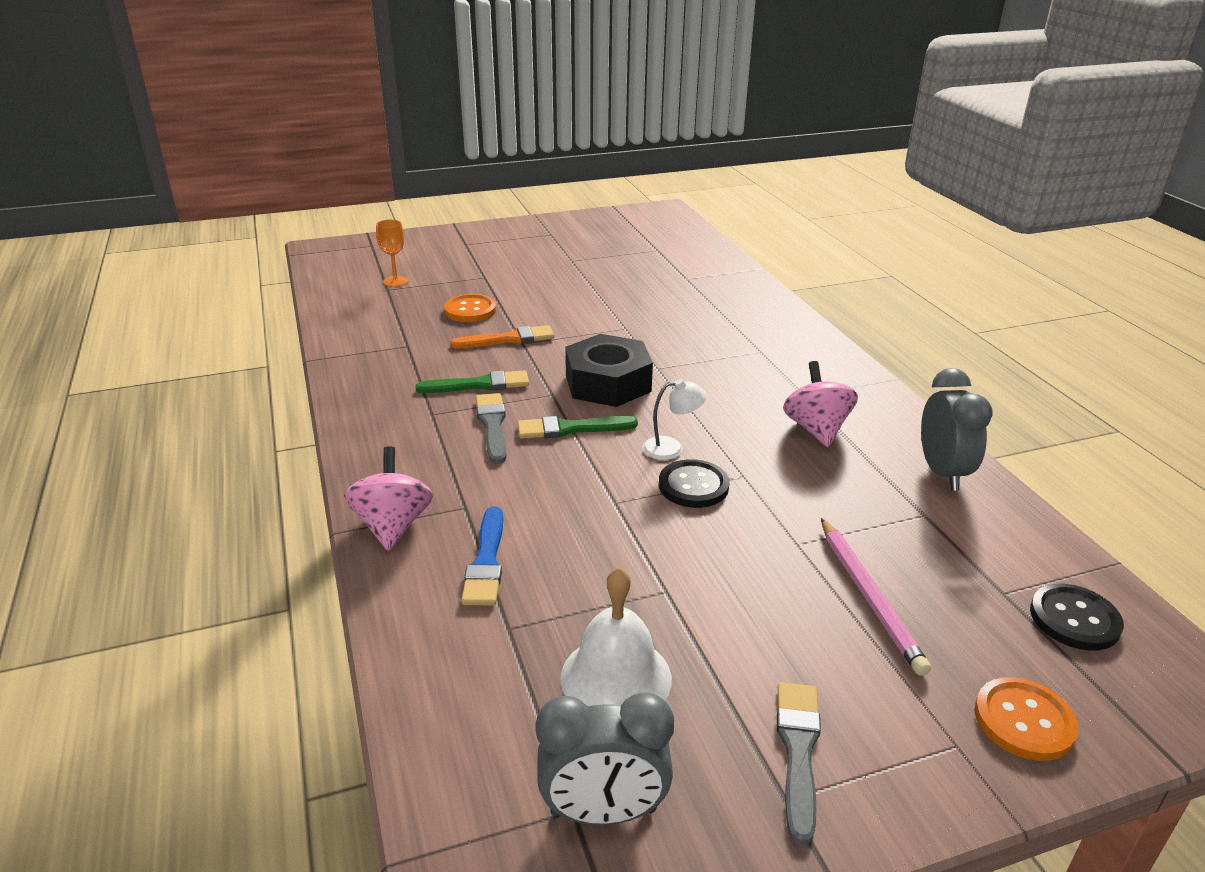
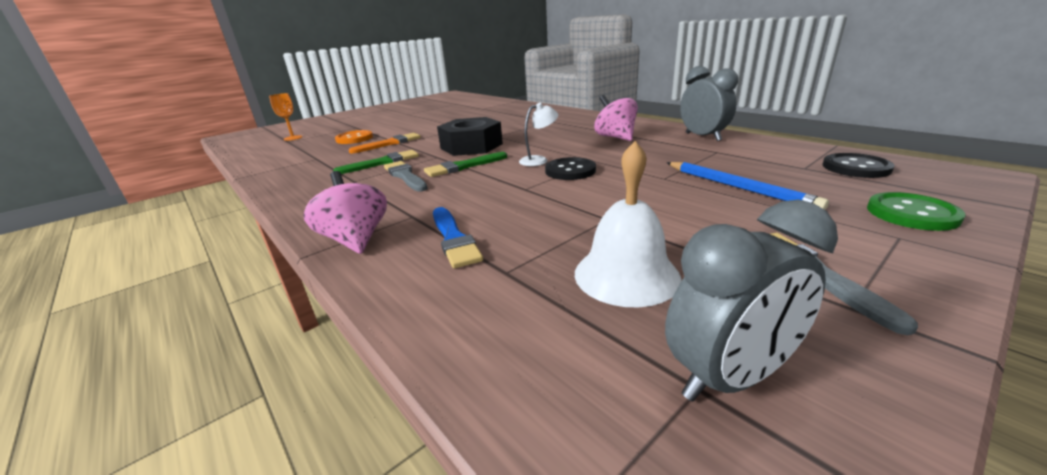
camera: 20 degrees left, 5 degrees down
pink pencil [821,518,931,676] -> blue pencil [667,162,829,210]
orange button [974,677,1078,761] -> green button [867,192,966,231]

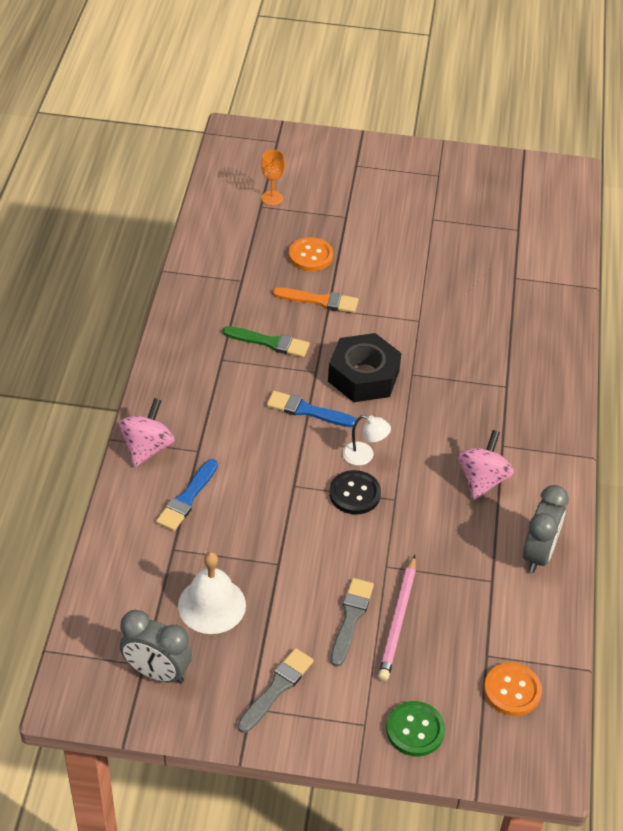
camera: 45 degrees right, 20 degrees up
grey brush [384,161,428,192] -> grey brush moved to [331,578,374,667]
green brush [424,152,507,177] -> blue brush [267,391,357,427]
blue pencil [667,162,829,210] -> pink pencil [378,555,416,681]
black button [822,153,895,178] -> orange button [484,663,542,716]

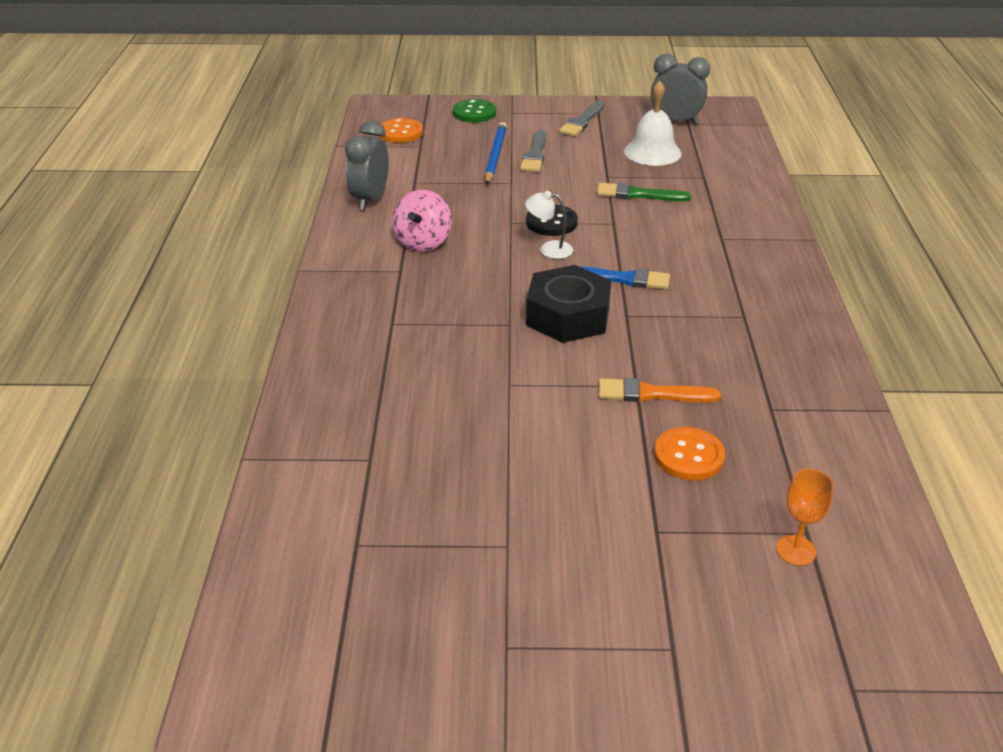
camera: 175 degrees right, 10 degrees down
pink spinning top [119,398,174,467] -> none
blue brush [156,459,218,531] -> none
green brush [223,326,310,357] -> green brush moved to [597,183,691,202]
pink pencil [378,555,416,681] -> blue pencil [484,122,507,185]

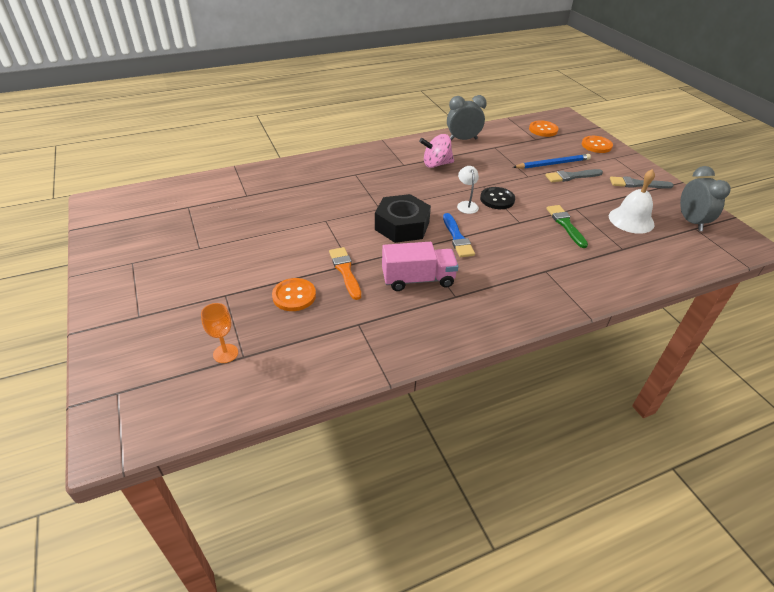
camera: 65 degrees right, 5 degrees up
green button [453,99,496,122] -> orange button [582,136,613,153]
none -> pink truck [382,242,459,291]

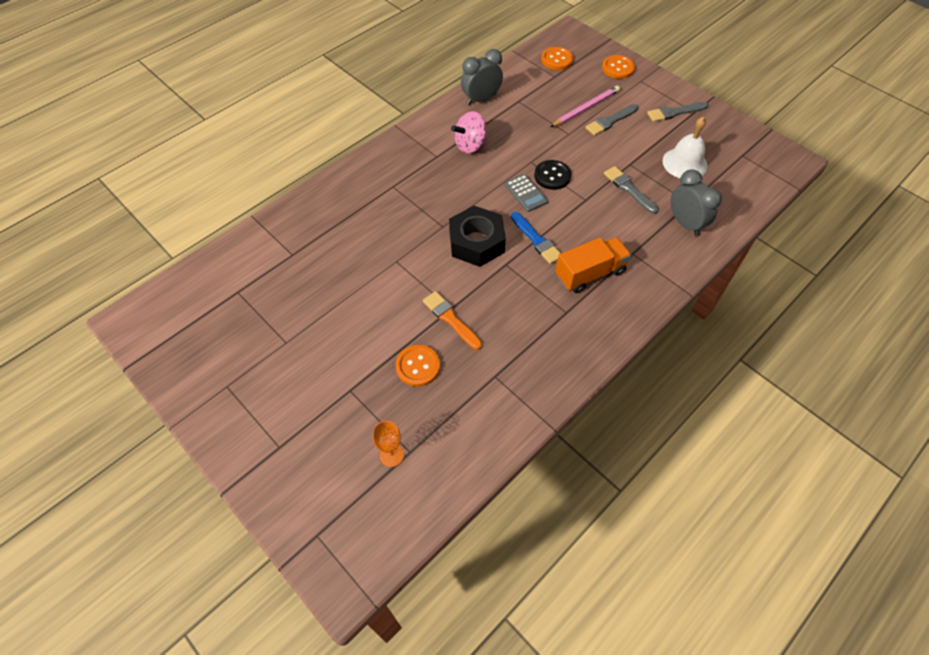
camera: 20 degrees left, 15 degrees up
pink truck [382,242,459,291] -> none
white lamp [457,166,479,214] -> grey calculator [505,174,548,212]
blue pencil [513,154,591,169] -> pink pencil [550,86,620,127]
green brush [546,205,588,248] -> grey brush [604,166,659,214]
grey clock [680,166,731,231] -> grey clock moved to [671,169,722,236]
none -> orange truck [556,237,631,293]

